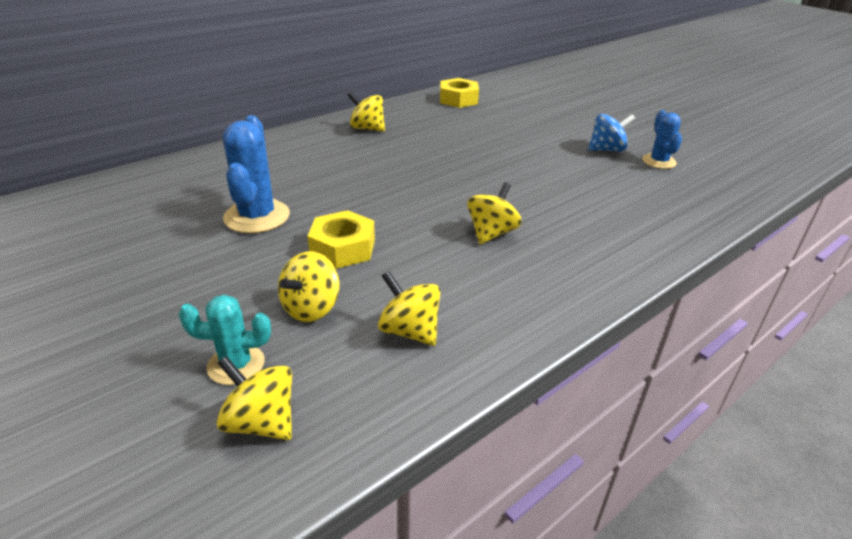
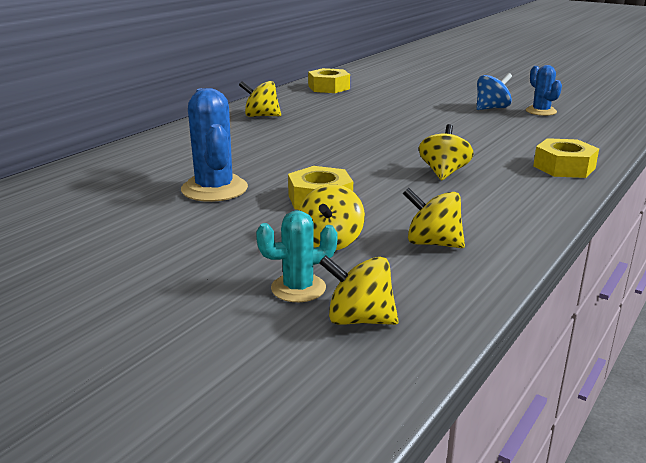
camera: 15 degrees left, 10 degrees down
none -> yellow nut [533,138,599,178]

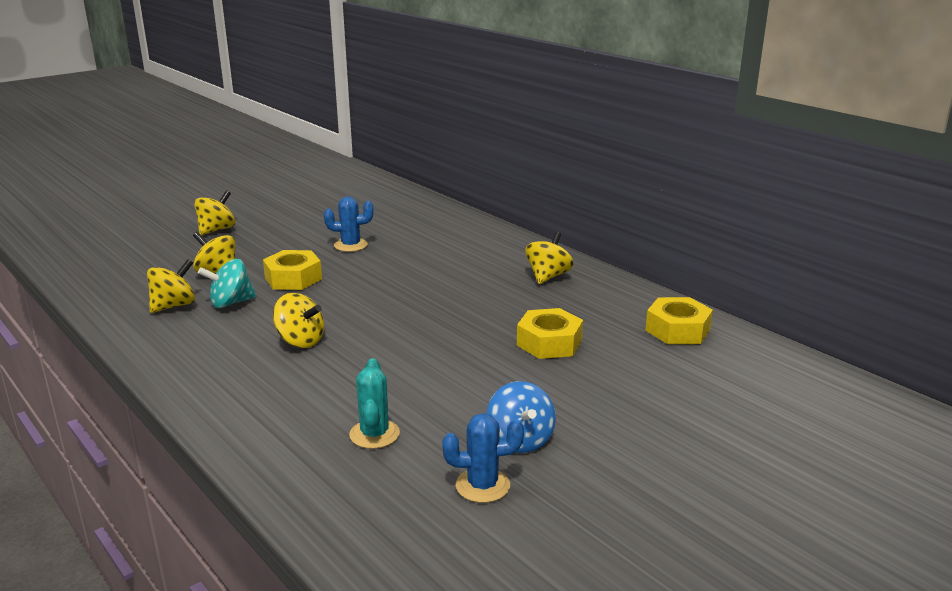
camera: 105 degrees right, 0 degrees up
blue cactus [181,88,248,202] -> blue cactus [324,196,373,252], size x0.62
turquoise cactus [256,210,338,302] -> turquoise cactus moved to [349,358,400,449]
yellow spinning top [319,255,399,325] -> yellow spinning top moved to [194,190,235,235]
yellow nut [533,138,599,178] -> yellow nut moved to [517,308,583,359]
none -> turquoise spinning top [198,259,257,308]

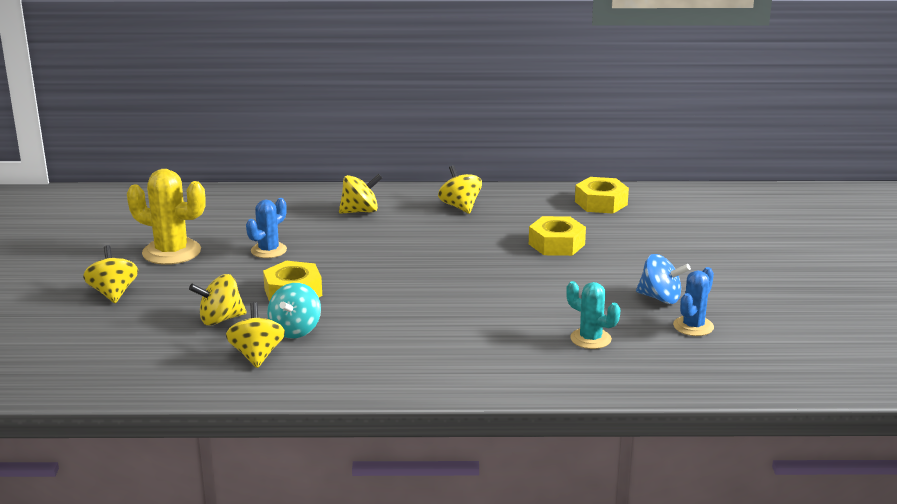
camera: 50 degrees left, 0 degrees up
yellow spinning top [273,293,324,348] -> yellow spinning top moved to [339,174,382,214]
none -> yellow cactus [127,169,205,265]

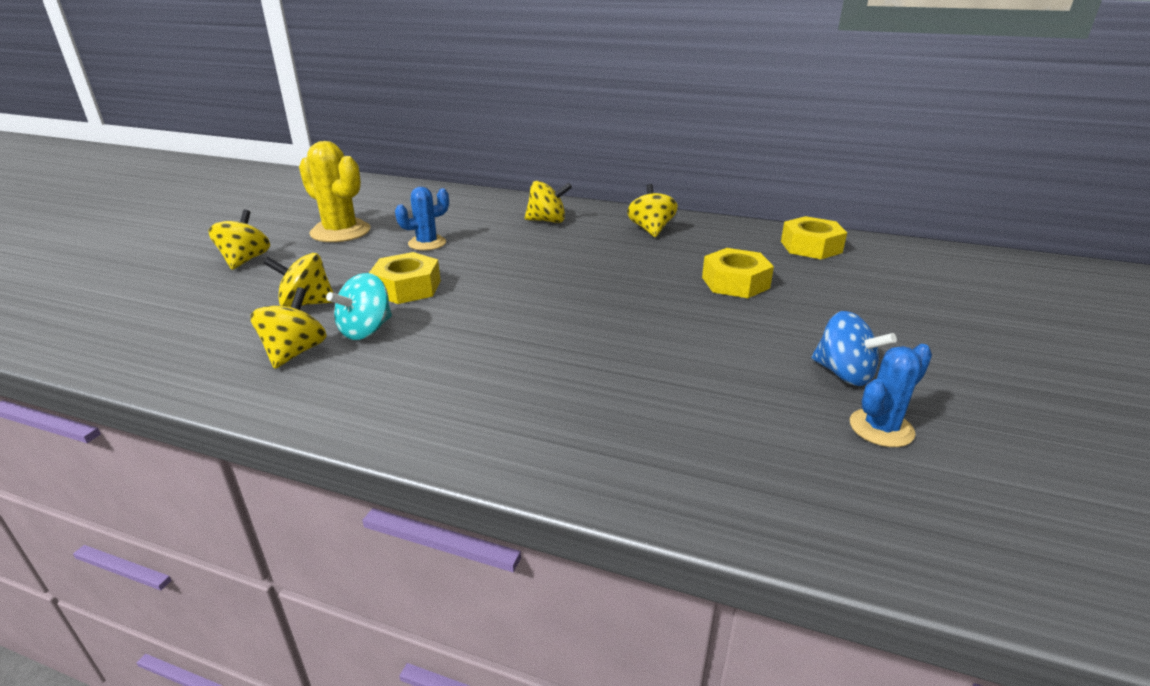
camera: 20 degrees right, 5 degrees up
turquoise cactus [566,281,620,349] -> none

